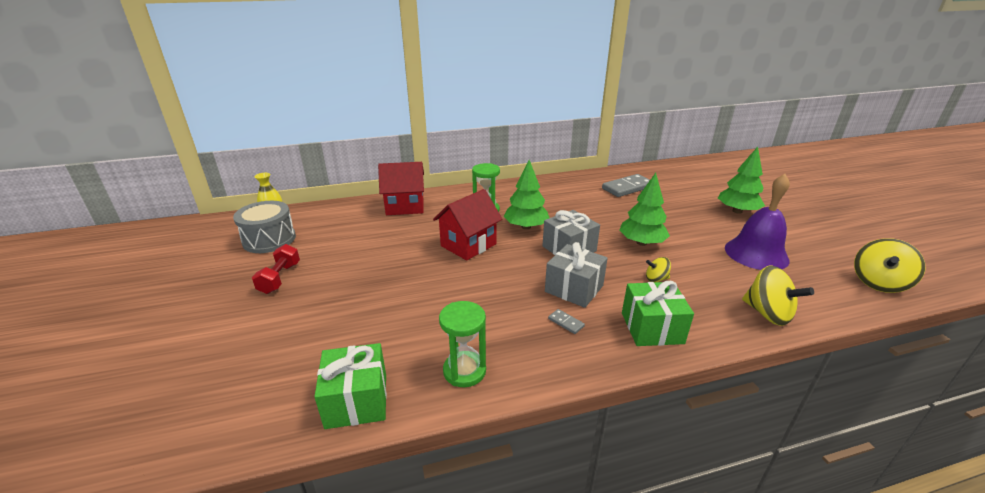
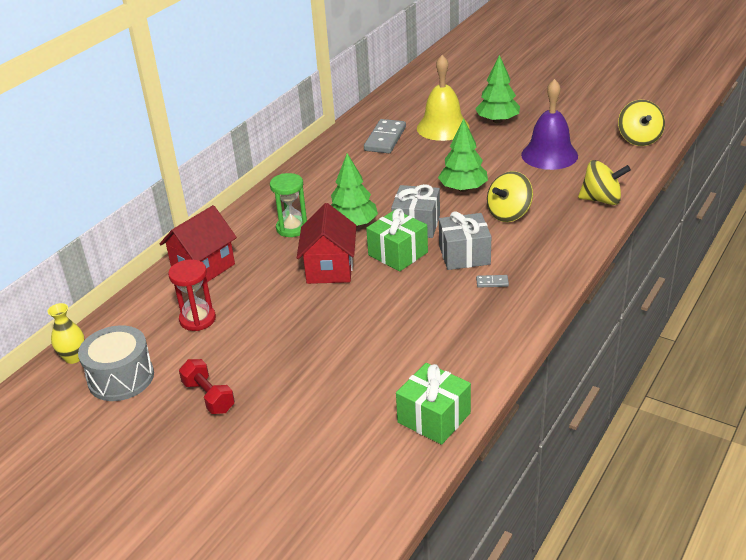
camera: 40 degrees left, 5 degrees up
green hourglass [439,301,486,387] -> none
green gift [622,281,694,346] -> green gift moved to [366,208,428,272]
yellow spinning top [646,257,671,282] -> yellow spinning top [487,171,533,222], size x1.85
none -> red hourglass [168,259,216,331]
none -> yellow bell [417,55,469,141]

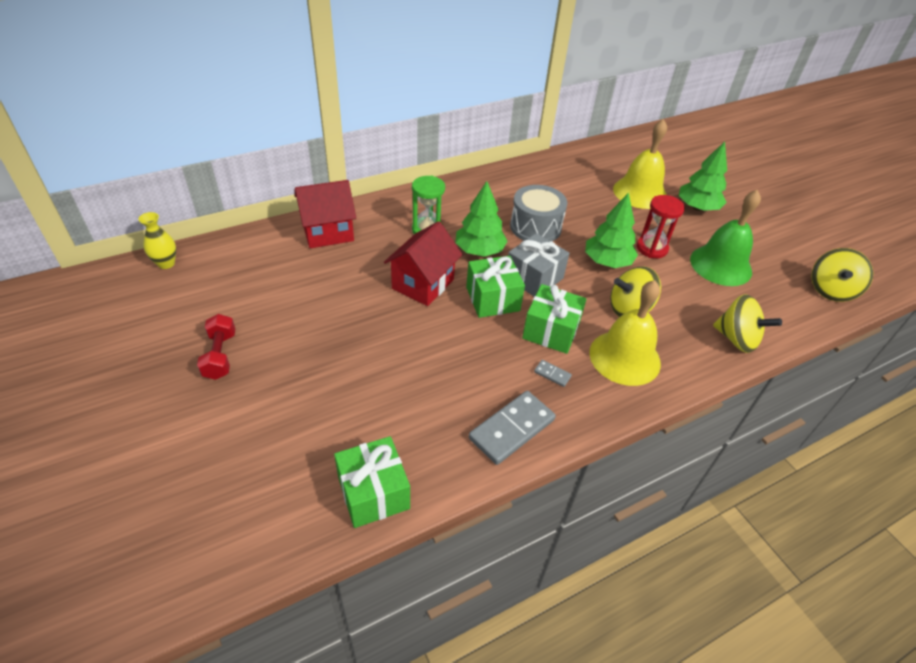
camera: 25 degrees right, 10 degrees up
grey drum [78,325,154,401] -> grey drum moved to [510,185,567,241]
red hourglass [168,259,216,331] -> red hourglass moved to [637,195,685,258]
grey domino [364,119,406,153] -> grey domino moved to [469,391,556,465]
grey gift [439,211,491,270] -> green gift [522,284,587,354]
purple bell [521,79,578,170] -> green bell [690,190,761,286]
none -> yellow bell [589,280,661,386]

